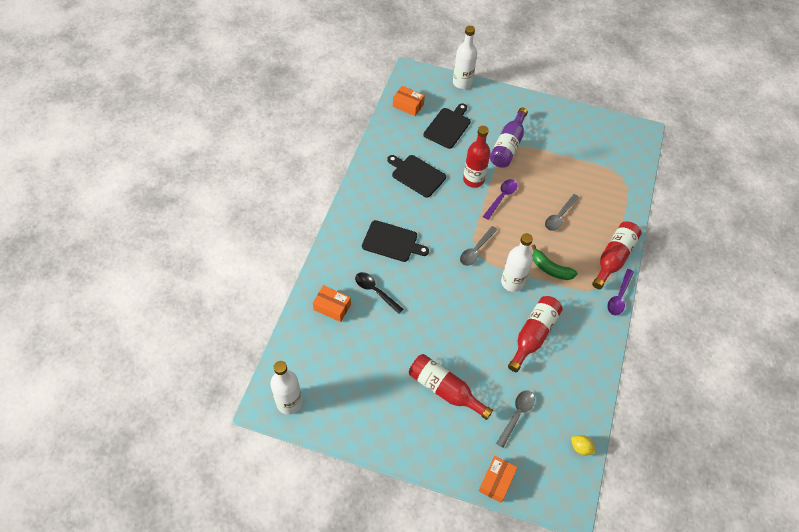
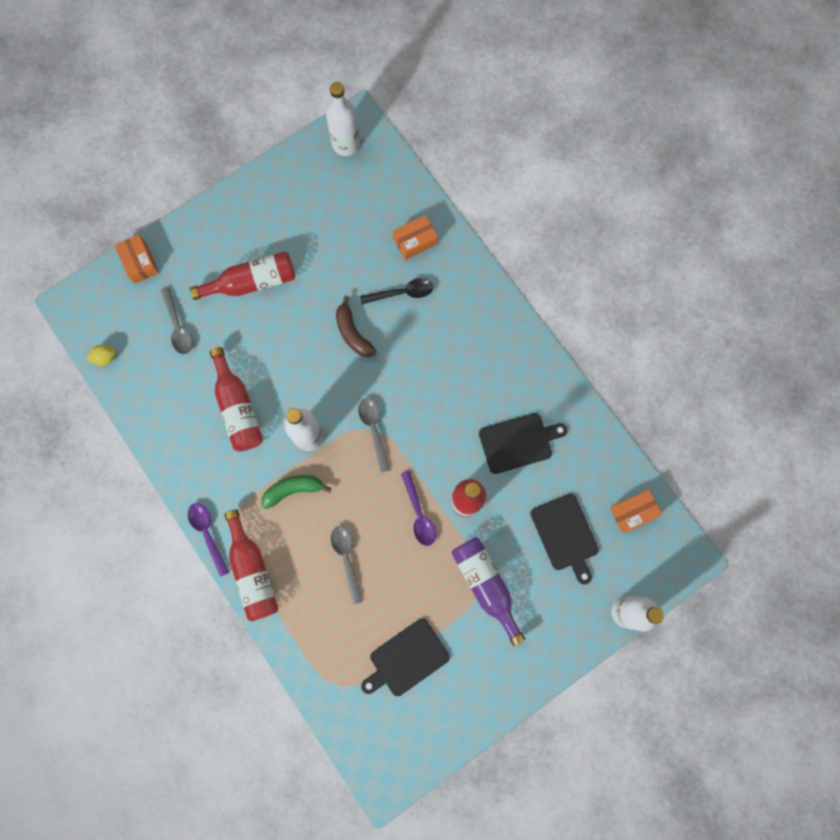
camera: 130 degrees right, 20 degrees up
black cutting board [362,220,429,262] -> black cutting board moved to [361,619,450,696]
none -> brown banana [336,296,376,357]

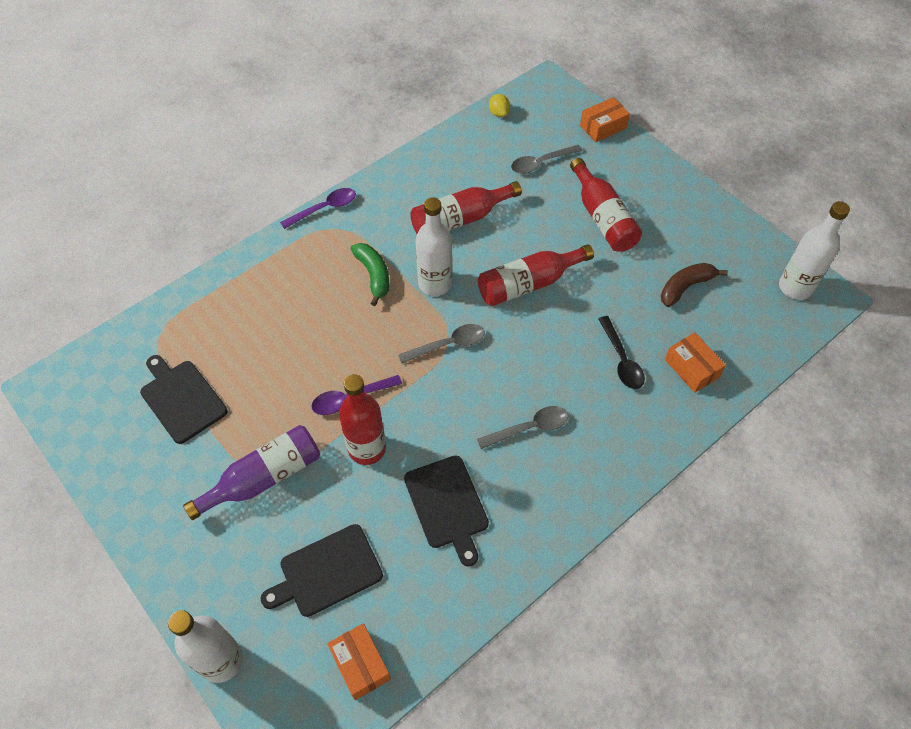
camera: 85 degrees right, 20 degrees down
red bottle [224,509,279,621] -> red bottle moved to [478,244,594,306]
grey spoon [331,526,363,604] -> grey spoon moved to [477,406,568,449]
brown banana [336,296,376,357] -> brown banana moved to [661,263,728,307]

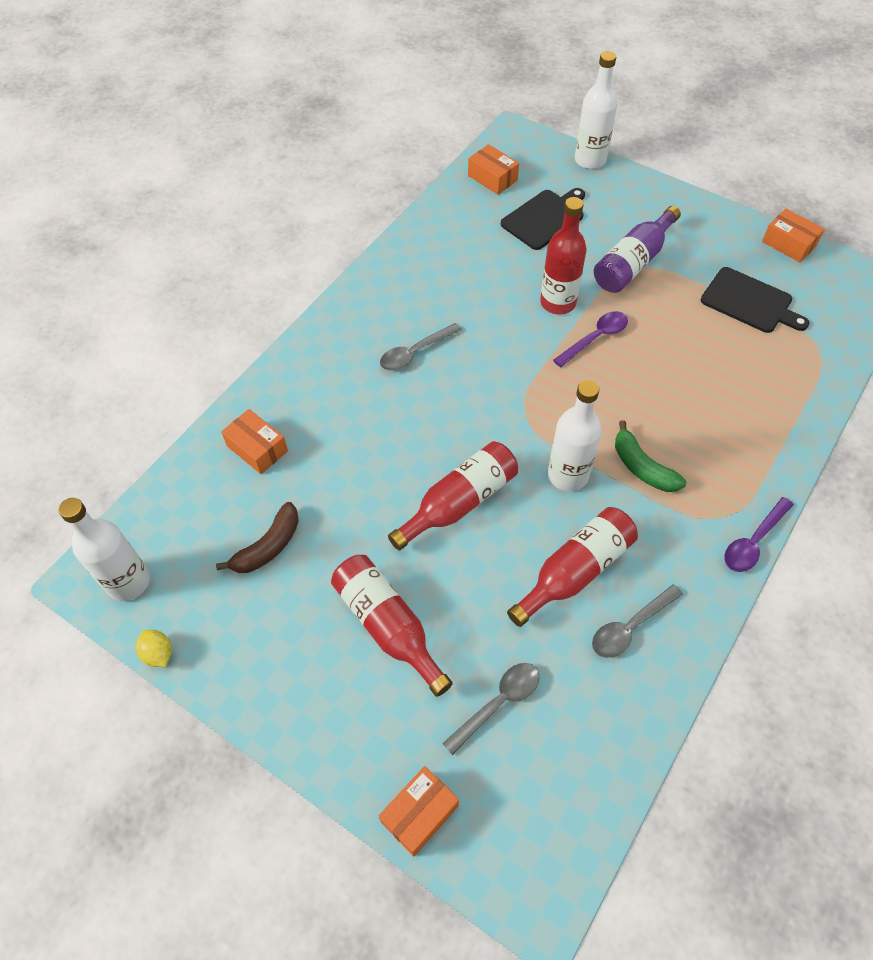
camera: 165 degrees right, 0 degrees up
grey spoon [398,324,485,363] -> grey spoon moved to [592,584,683,658]
black cutting board [404,455,489,567] -> none
yellow lemon [489,94,510,117] -> yellow lemon moved to [136,630,172,667]
black spoon [598,316,645,389] -> none
none -> orange box [762,208,825,263]

